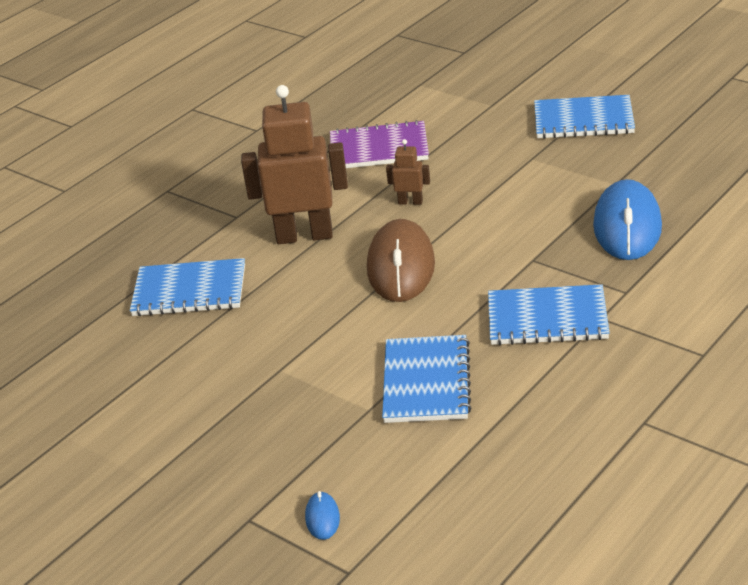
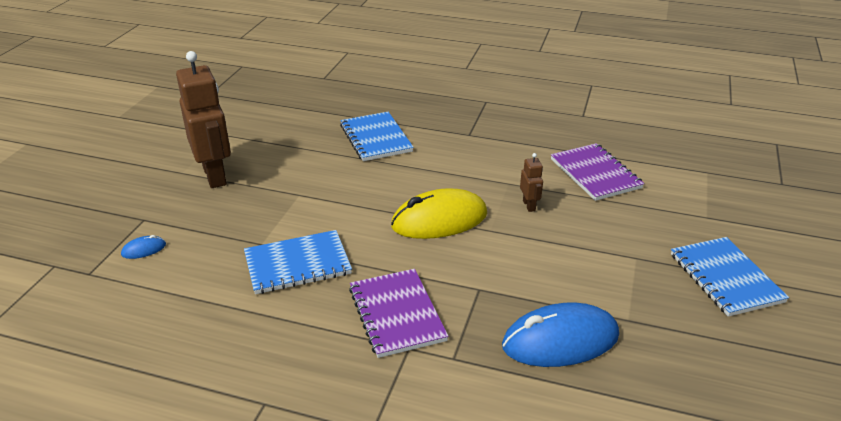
camera: 65 degrees right, 0 degrees up
brown robot [241,85,348,244] -> brown robot moved to [176,51,231,188]
brown mouse [367,219,435,302] -> yellow mouse [391,188,487,239]
blue notebook [488,284,610,345] -> purple notebook [349,269,449,358]

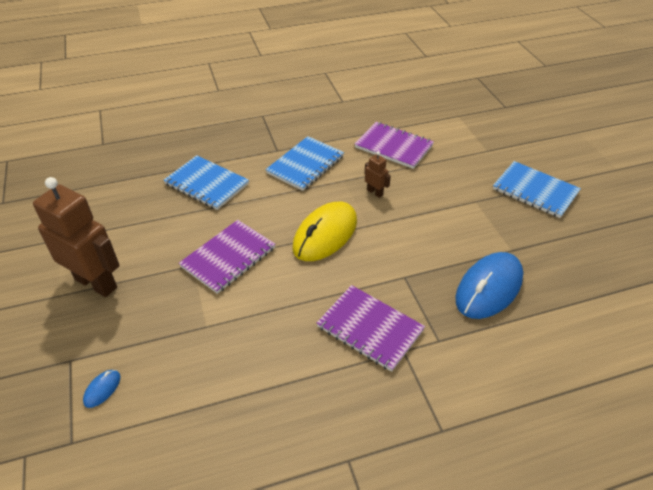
camera: 35 degrees left, 10 degrees up
blue notebook [244,230,352,294] -> blue notebook moved to [266,136,344,191]
none -> purple notebook [179,220,275,294]

